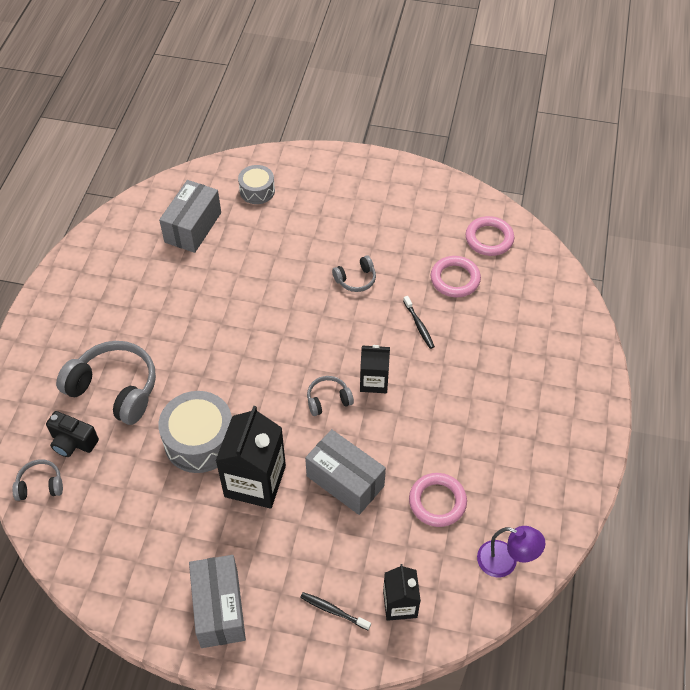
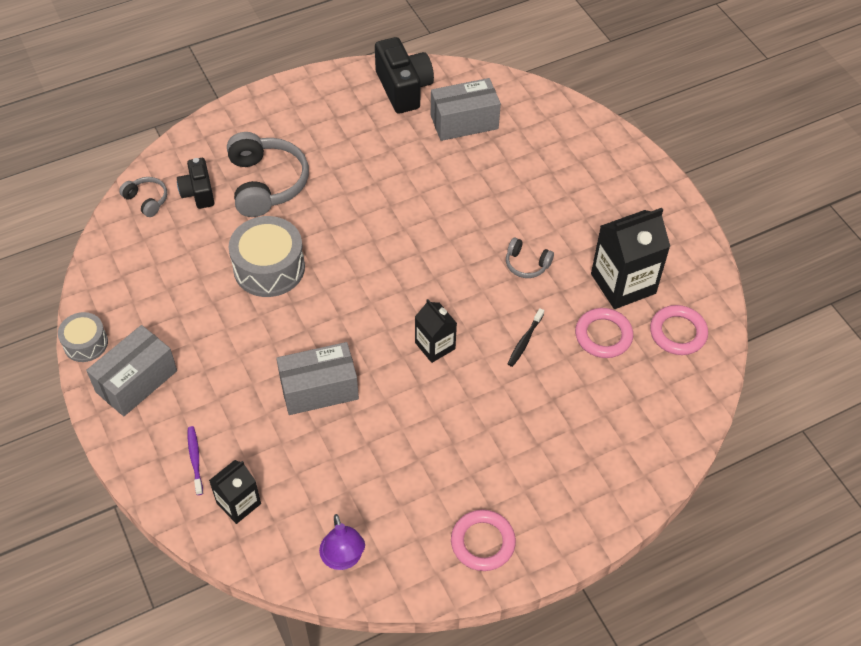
camera: 50 degrees right, 0 degrees up
black carton [216,406,286,509] -> black carton moved to [591,208,670,309]
grey drum [238,165,275,204] -> grey drum moved to [58,312,108,362]
black toothbrush [300,592,371,630] -> purple toothbrush [188,426,203,495]
grey box [305,429,386,515] -> grey box turned 75 degrees clockwise [276,342,359,415]
grey headphones [307,376,354,416] -> none
pink ring [409,473,467,527] -> pink ring moved to [451,510,516,571]
none -> black camera [375,37,434,114]

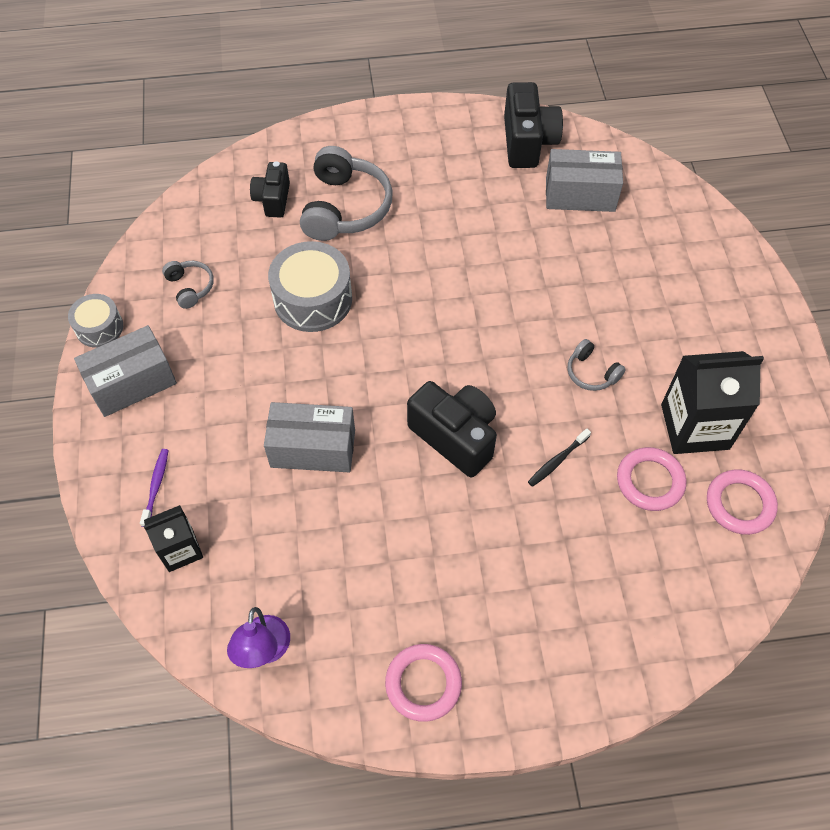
camera: 20 degrees right, 5 degrees up
grey headphones [119,177,167,217] -> grey headphones moved to [162,261,214,309]
black carton [415,299,457,363] -> black camera [407,381,497,478]

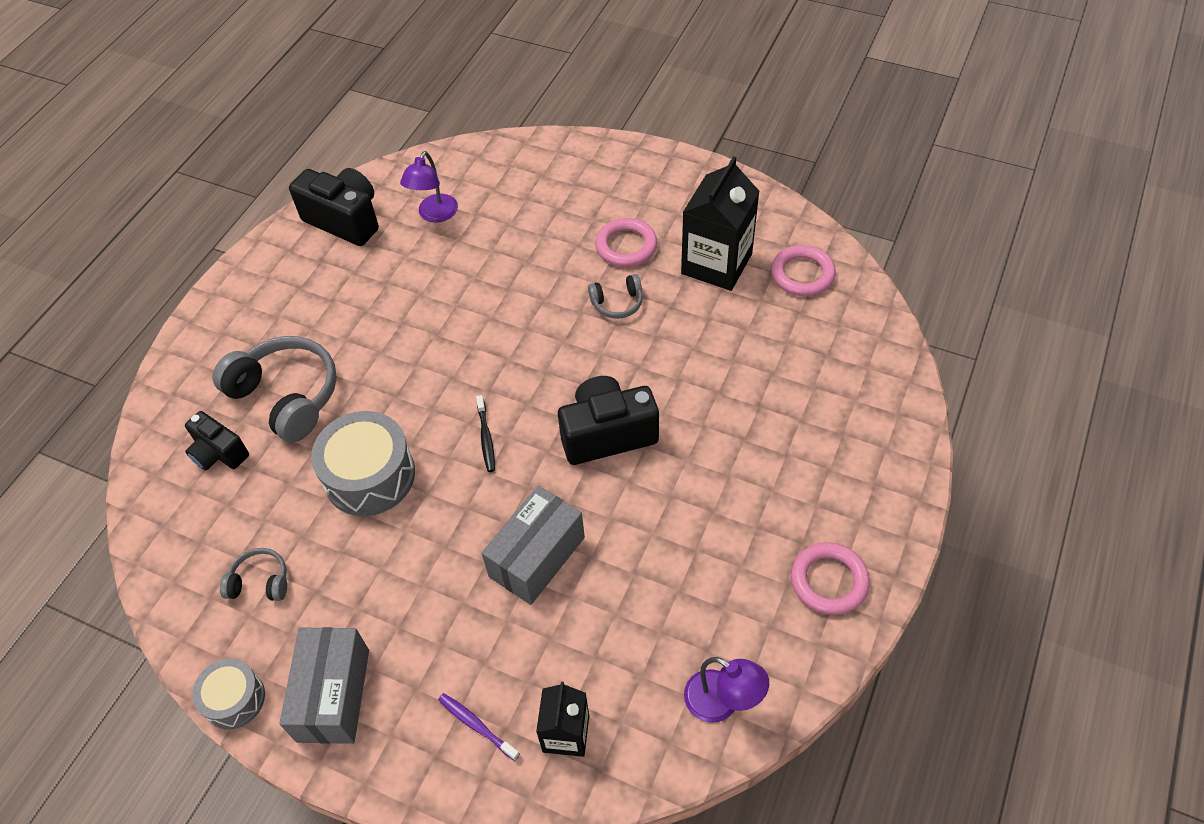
camera: 55 degrees left, 5 degrees down
black toothbrush [528,428,591,487] -> black toothbrush moved to [476,395,495,472]
grey box [546,149,623,212] -> purple lamp [400,151,458,223]
pink ring [617,447,686,511] -> pink ring moved to [595,218,657,267]

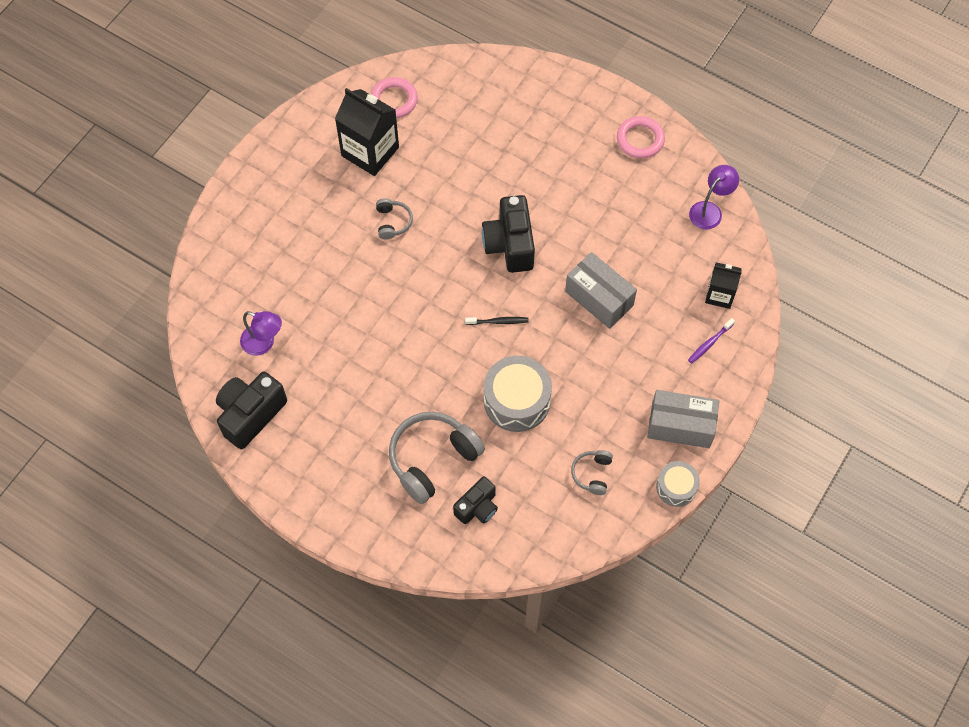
camera: 85 degrees left, 10 degrees up
pink ring [595,218,657,267] -> none

